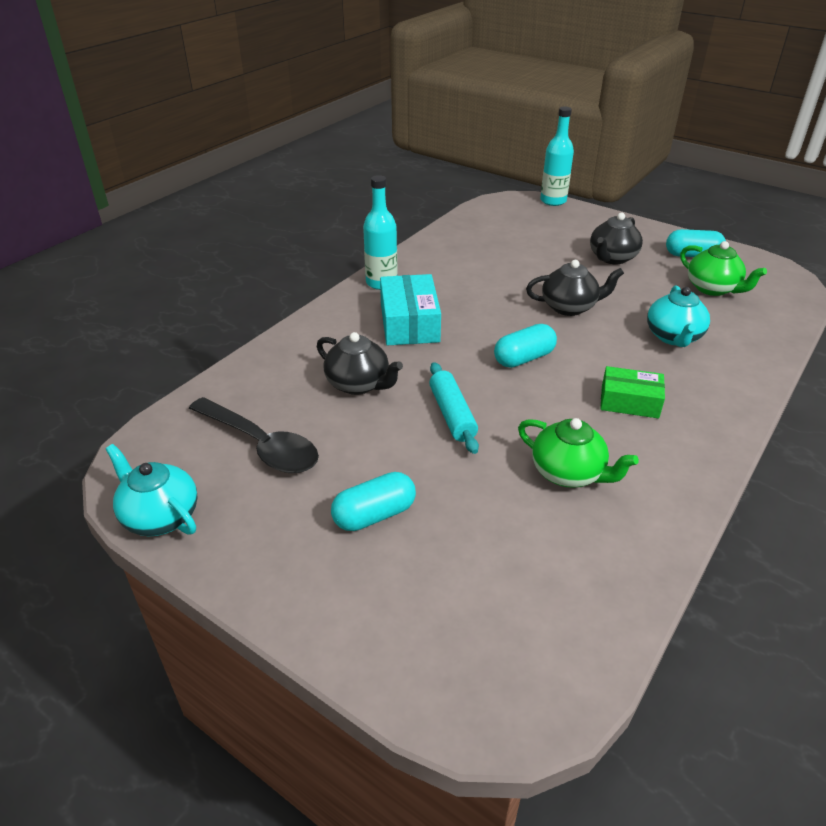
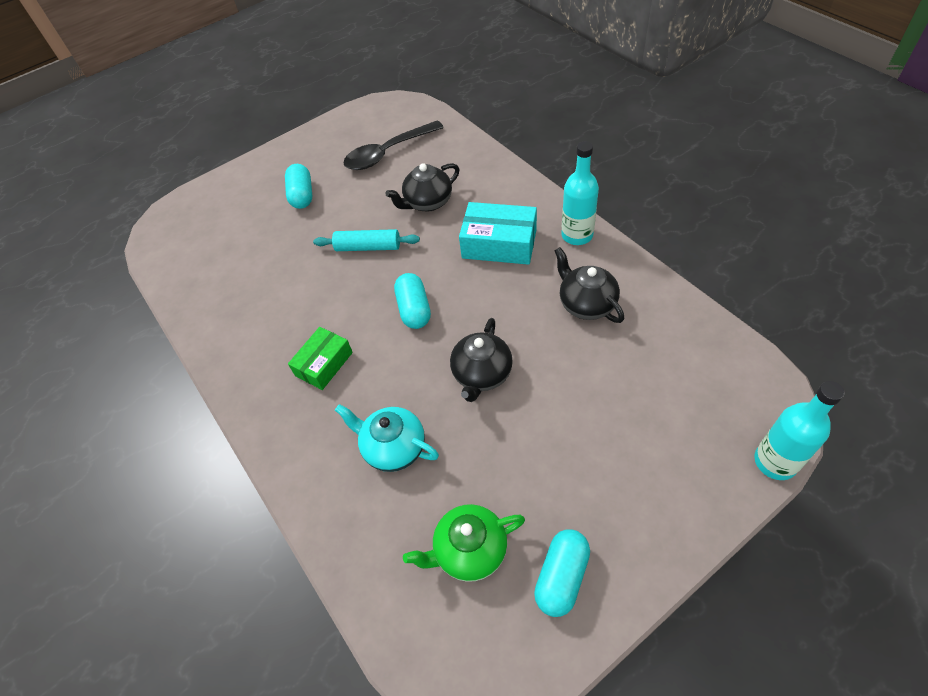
camera: 115 degrees right, 15 degrees up
turquoise teapot [106,444,198,536] -> none
green teapot [518,418,639,488] -> none
black teapot [590,213,643,264] -> black teapot moved to [554,247,624,323]

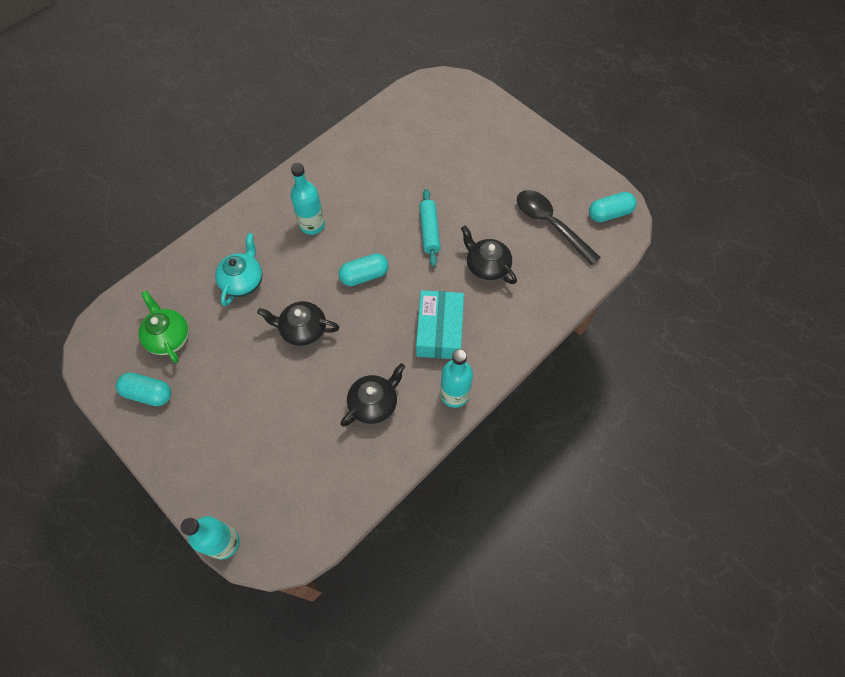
camera: 75 degrees right, 10 degrees up
turquoise capsule [285,164,312,209] -> turquoise capsule moved to [589,192,636,222]
green box [288,327,353,390] -> turquoise bottle [291,163,325,235]

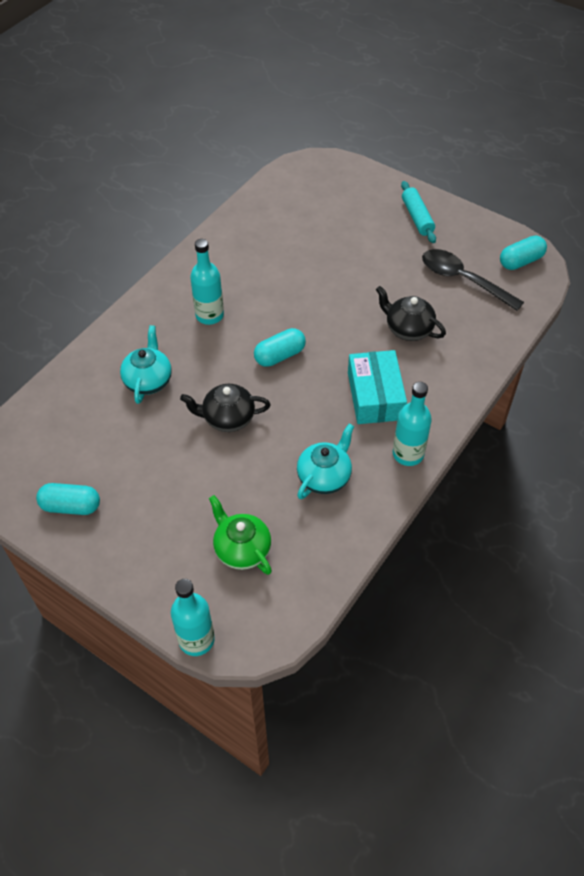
camera: 10 degrees left, 10 degrees down
green teapot [138,290,189,363] -> green teapot moved to [209,495,272,575]
black teapot [340,363,405,427] -> turquoise teapot [297,424,354,499]
turquoise rolling pin [419,189,441,266] -> turquoise rolling pin moved to [401,181,436,243]

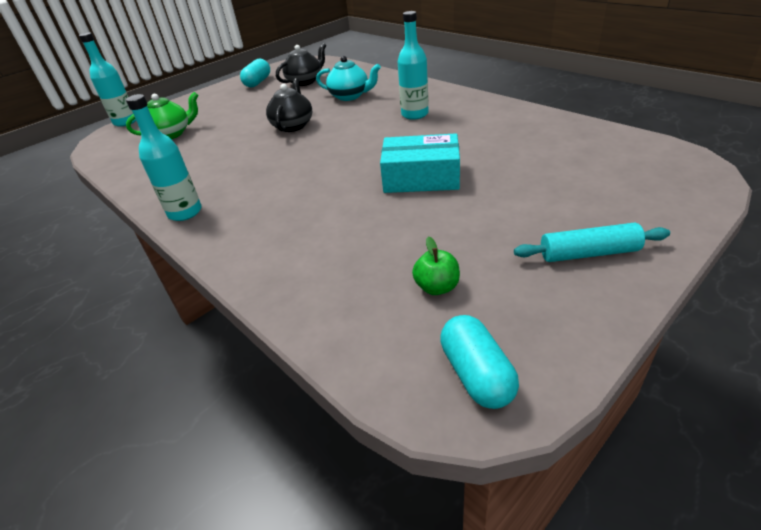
camera: 105 degrees right, 15 degrees down
turquoise capsule [254,328,306,367] -> none
turquoise teapot [297,424,354,499] -> none
turquoise box [348,350,407,424] -> turquoise box moved to [380,133,460,193]
black teapot [376,286,446,341] -> black teapot moved to [276,43,326,86]
black spoon [422,249,524,311] -> green apple [412,236,460,295]

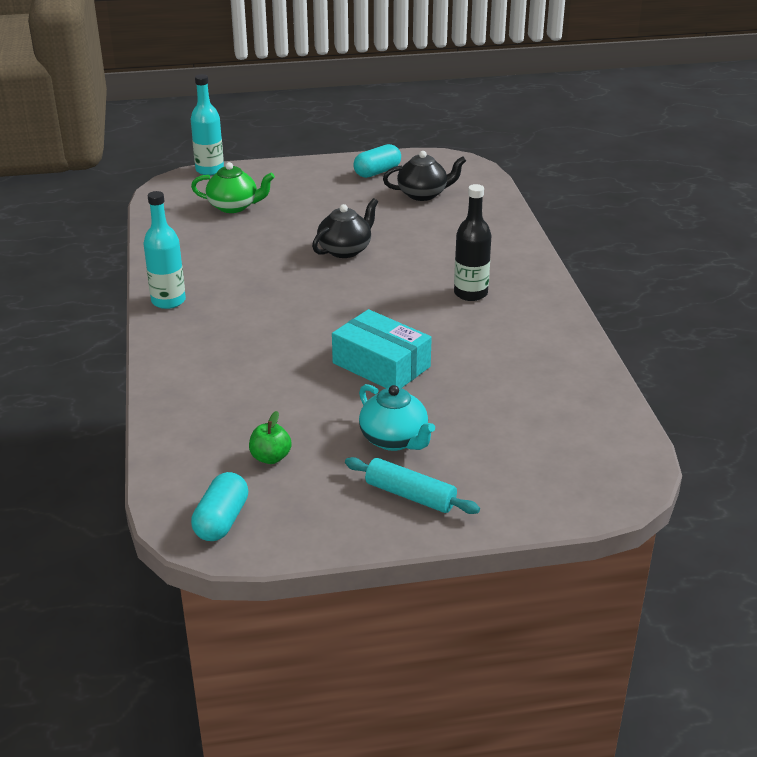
camera: 30 degrees right, 5 degrees down
turquoise teapot [316,56,381,101] -> turquoise teapot moved to [359,384,435,451]
turquoise bottle [398,11,429,120] -> black bottle [454,184,491,301]

